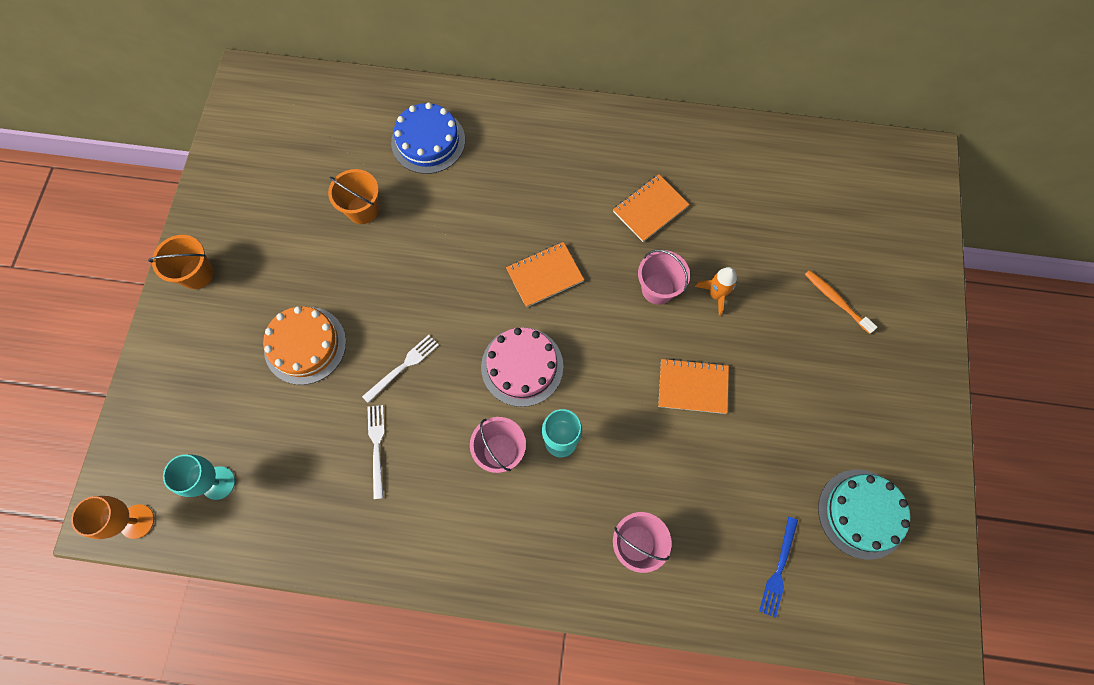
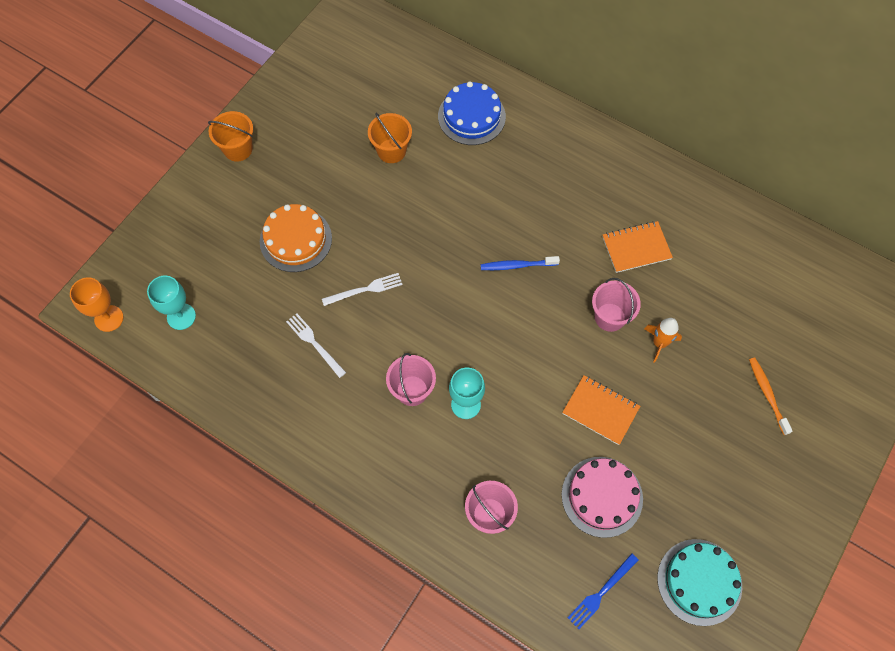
camera: 25 degrees right, 5 degrees down
white fork [367,405,385,499] -> white fork turned 60 degrees counterclockwise [286,314,346,378]
pink cake [481,327,563,407] -> pink cake moved to [562,457,643,538]
orange notebook [506,242,584,308] -> blue toothbrush [481,256,560,270]

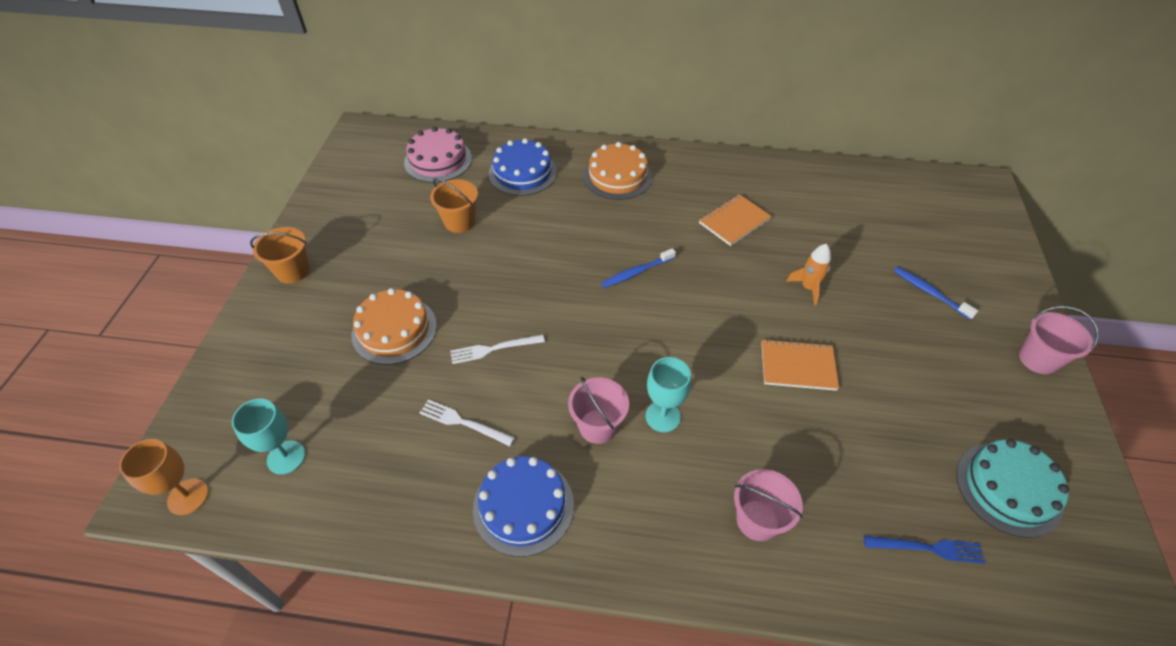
camera: 25 degrees left, 15 degrees down
white fork [322,273,403,306] -> white fork turned 150 degrees counterclockwise [450,335,545,364]
pink cake [562,457,643,538] -> pink cake moved to [404,127,472,183]
blue fork [567,553,639,629] -> blue fork turned 105 degrees counterclockwise [864,536,985,564]
pink bucket [592,278,641,332] -> pink bucket moved to [1019,306,1099,374]
orange toothbrush [749,357,792,435] -> blue toothbrush [894,267,978,320]
none -> blue cake [473,456,574,557]
none -> orange cake [584,142,652,200]

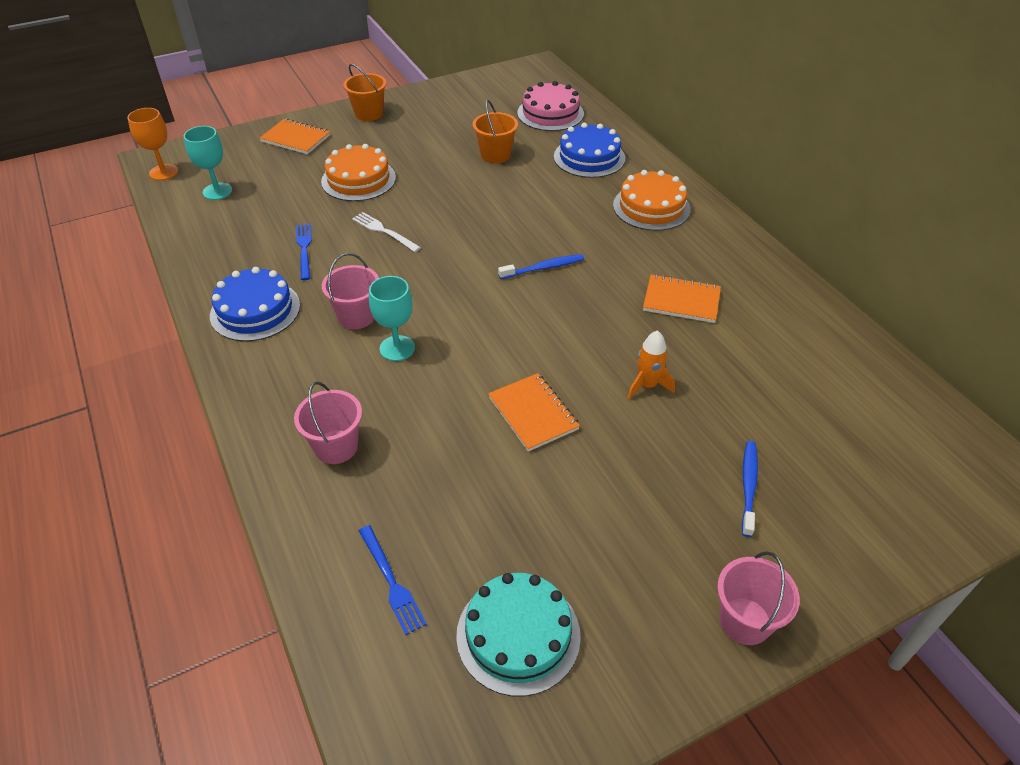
camera: 55 degrees right, 5 degrees down
white fork [419,399,515,446] -> blue fork [296,224,312,280]
blue toothbrush [601,248,676,288] -> blue toothbrush turned 135 degrees clockwise [498,254,584,279]
none -> orange notebook [260,119,330,154]

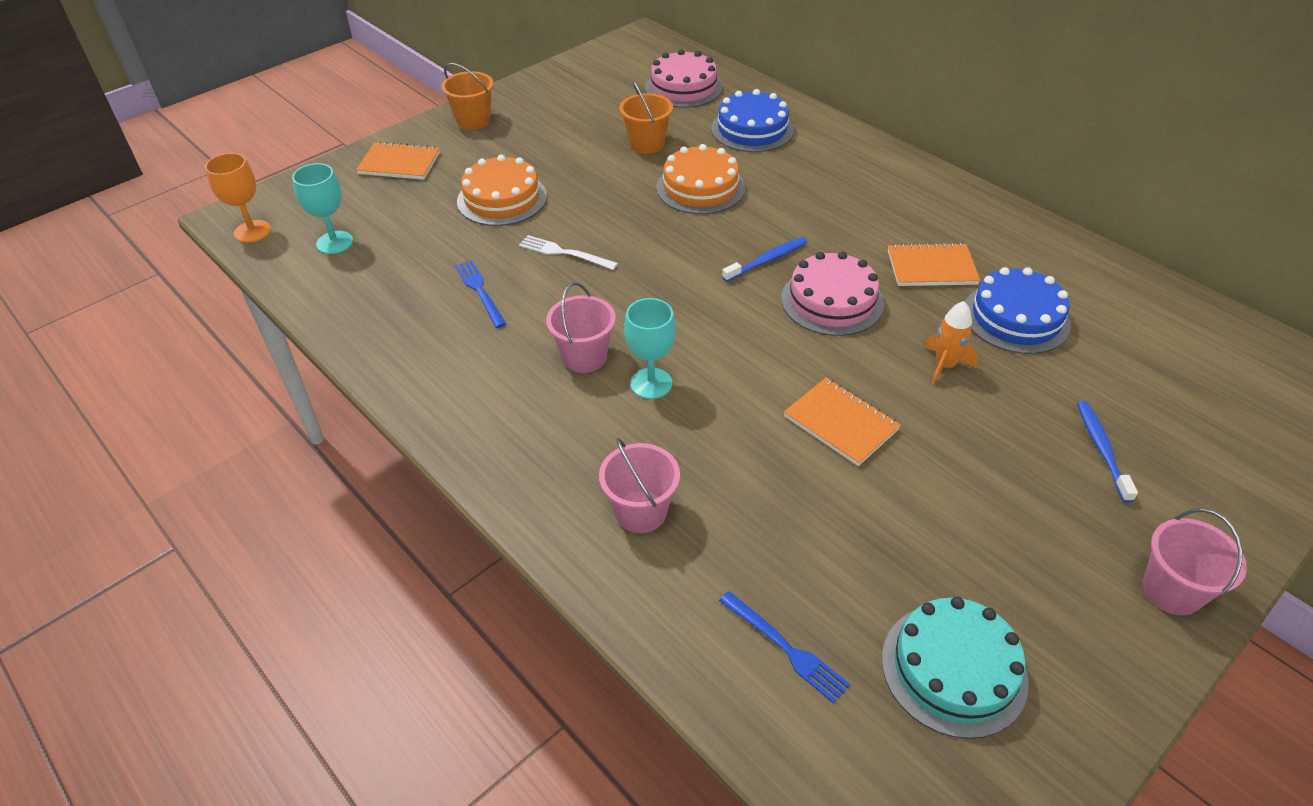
camera: 15 degrees left, 0 degrees up
blue cake [210,267,300,341] -> blue cake moved to [965,267,1071,354]
orange cake [613,170,691,231] -> orange cake moved to [656,144,745,214]
none -> pink cake [781,252,884,336]

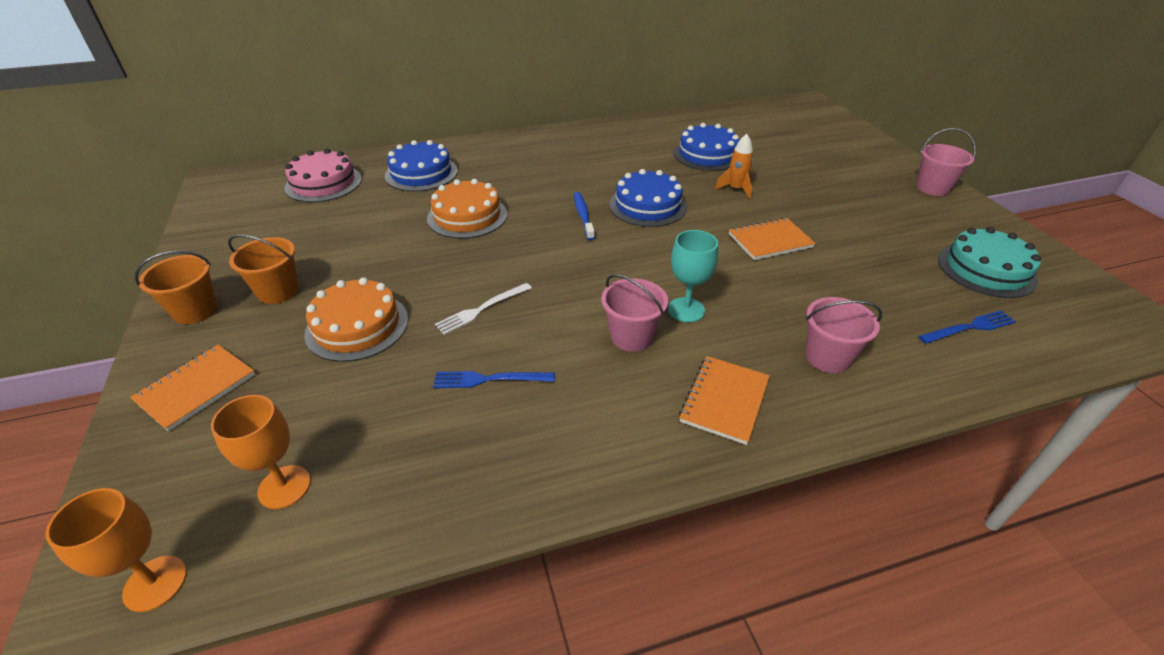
camera: 65 degrees left, 5 degrees down
turquoise goblet [292,163,353,254] -> orange goblet [211,395,311,509]
orange bucket [619,80,673,154] -> orange bucket moved to [228,235,299,304]
pink cake [781,252,884,336] -> blue cake [609,169,687,227]
orange notebook [888,242,980,286] -> orange notebook moved to [679,356,770,445]
blue toothbrush [1077,401,1138,503] -> none

